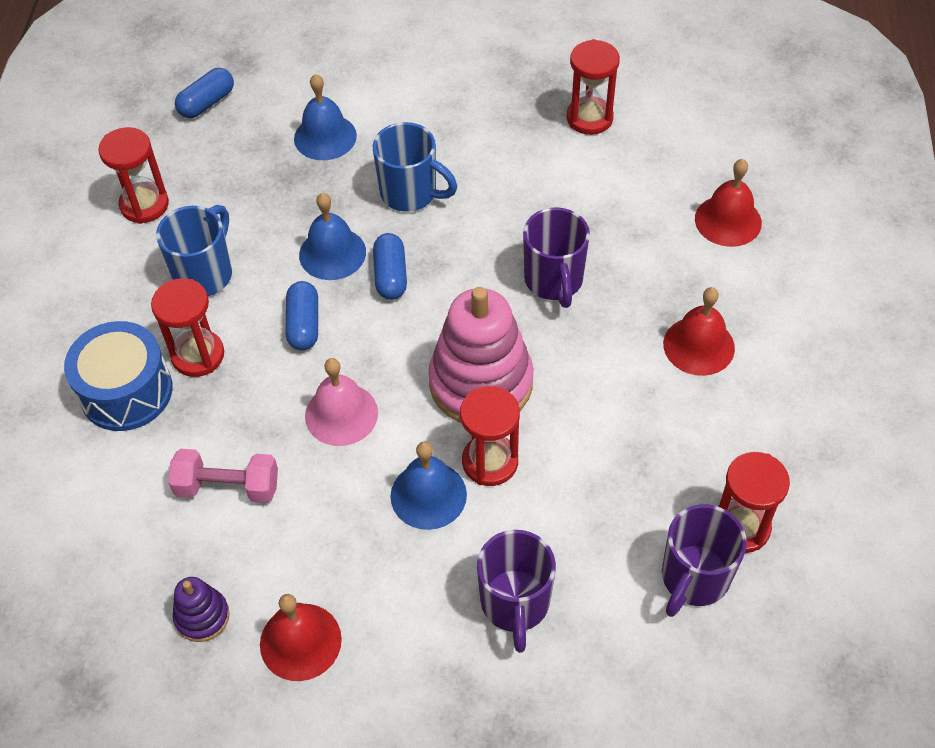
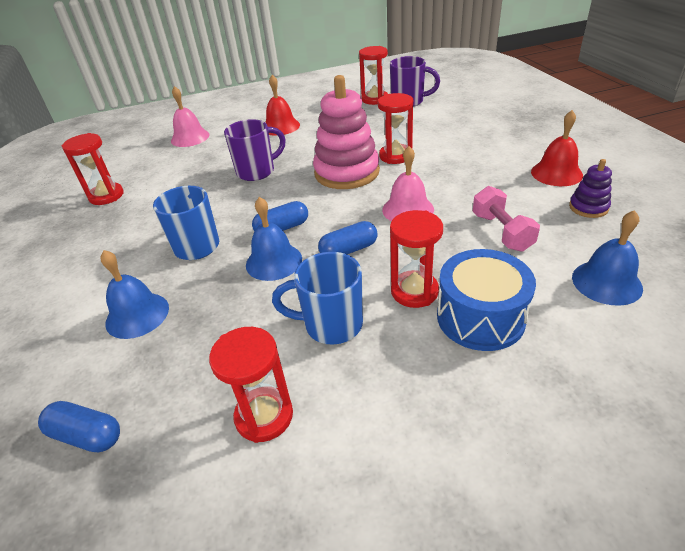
camera: 110 degrees left, 15 degrees down
blue bell [390,441,467,530] -> blue bell moved to [572,210,643,306]
purple mug [477,530,556,653] -> none
red bell [695,159,762,247] -> pink bell [171,86,209,147]

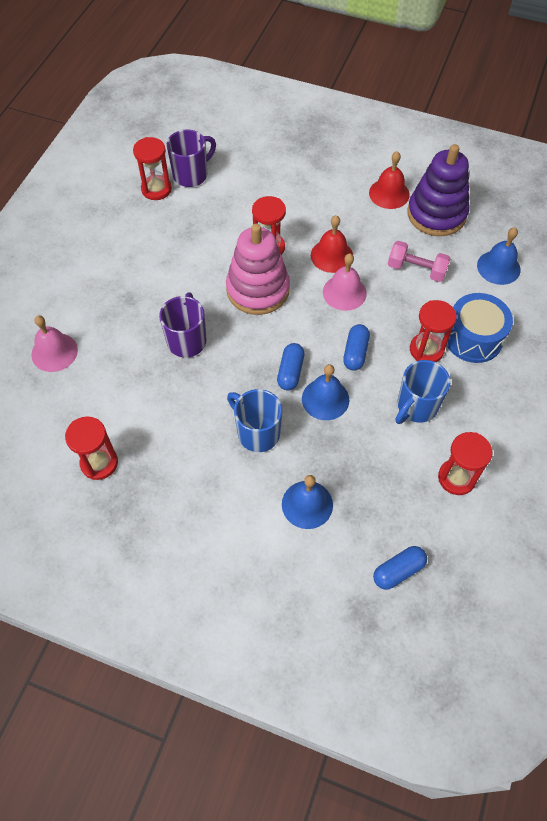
camera: 55 degrees left, 20 degrees up
red bell [265,75,300,136] -> red bell moved to [311,215,353,273]
purple stacking toy [569,159,612,218] -> purple stacking toy [407,144,469,236], size x2.12

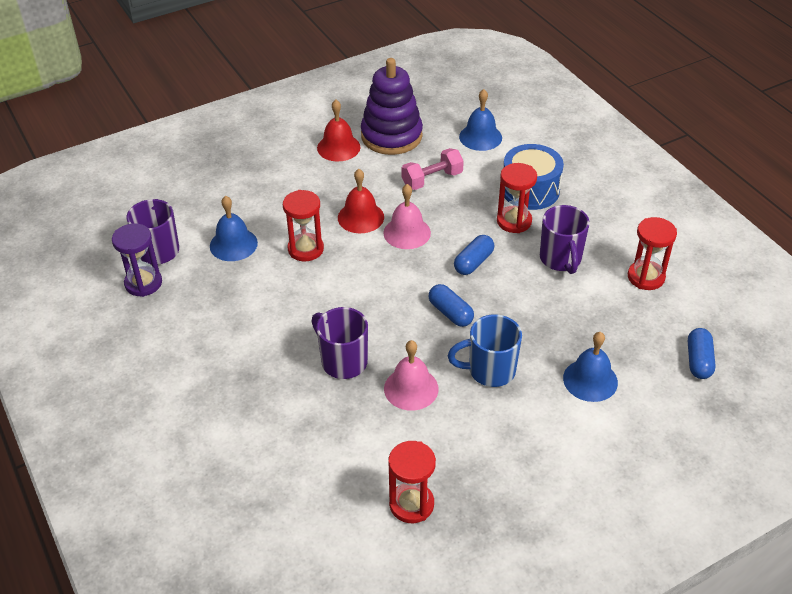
camera: 50 degrees left, 15 degrees down
pink bell [31,315,78,372] -> pink bell moved to [384,340,439,411]
red hourglass [133,137,172,200] -> purple hourglass [112,223,162,297]
pink stacking toy [226,224,290,315] -> none
blue bell [302,364,349,420] -> blue bell moved to [210,196,258,261]
blue capsule [343,324,370,371] -> blue capsule turned 75 degrees clockwise [454,235,494,275]
blue mug [396,360,450,424] -> purple mug [540,205,590,274]

